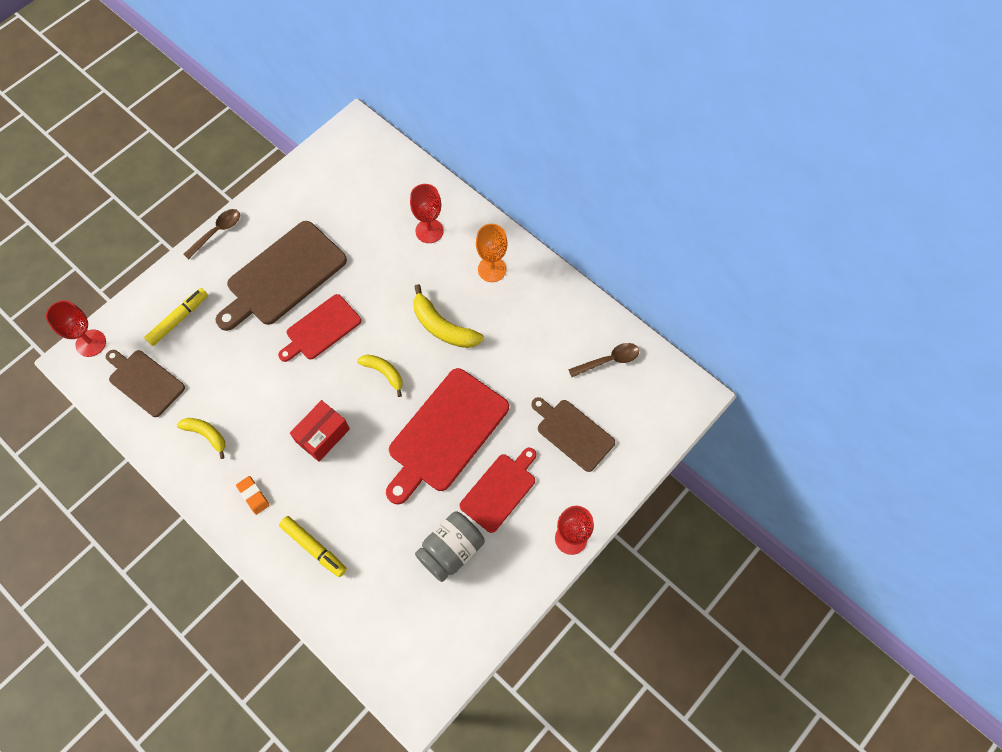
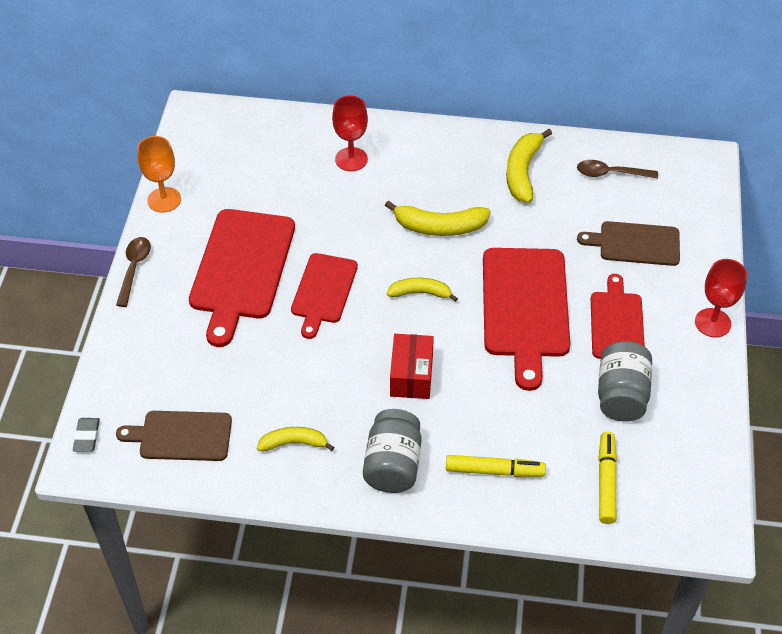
camera: 35 degrees left, 15 degrees down
red goblet [46,300,106,357] -> grey eraser [73,418,100,452]
yellow marker [144,288,208,346] -> yellow marker moved to [598,432,617,524]
brown cutting board [216,221,347,331] -> red cutting board [189,209,295,347]
orange eraser [236,476,270,515] -> grey jar [363,409,422,493]
orange goblet [476,224,508,282] -> orange goblet moved to [137,136,181,213]
brown spoon [568,343,639,377] -> brown spoon turned 120 degrees counterclockwise [577,160,658,179]
none -> yellow banana [506,129,552,203]

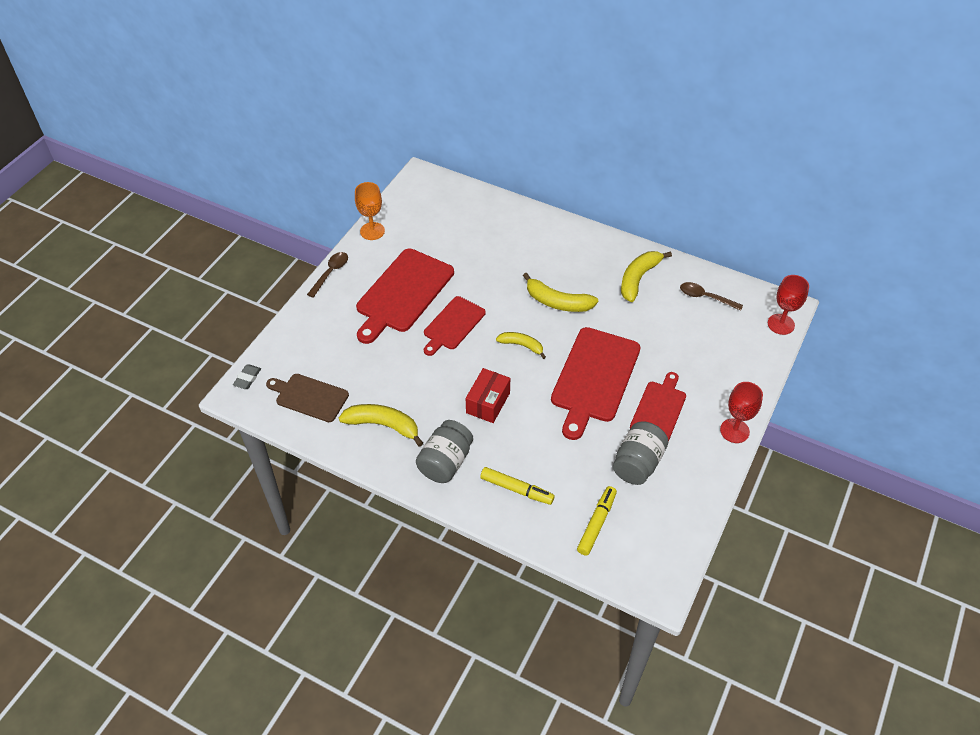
camera: 20 degrees right, 0 degrees up
yellow banana [257,427,335,451] -> yellow banana [339,404,423,447], size x1.56
red goblet [332,95,368,171] -> red goblet moved to [768,275,809,335]
brown cutting board [577,221,680,266] -> none

